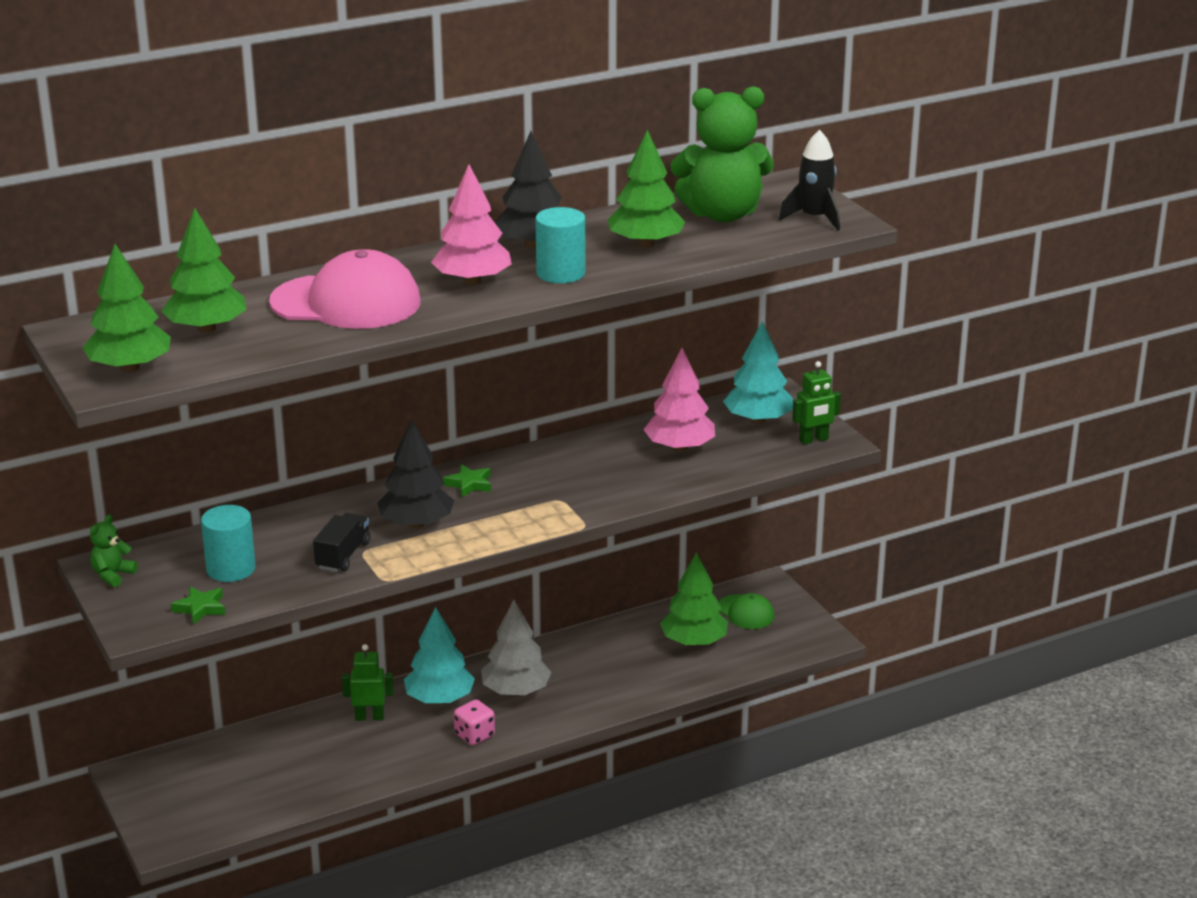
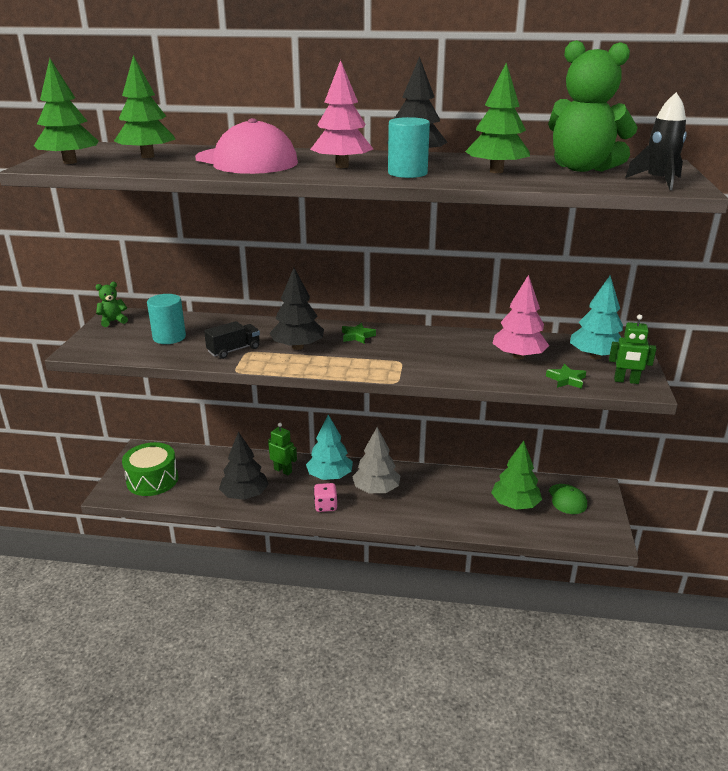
camera: 35 degrees right, 0 degrees up
green star [171,586,225,625] -> green star moved to [546,364,586,389]
none -> green drum [122,442,178,496]
none -> black tree [219,432,269,500]

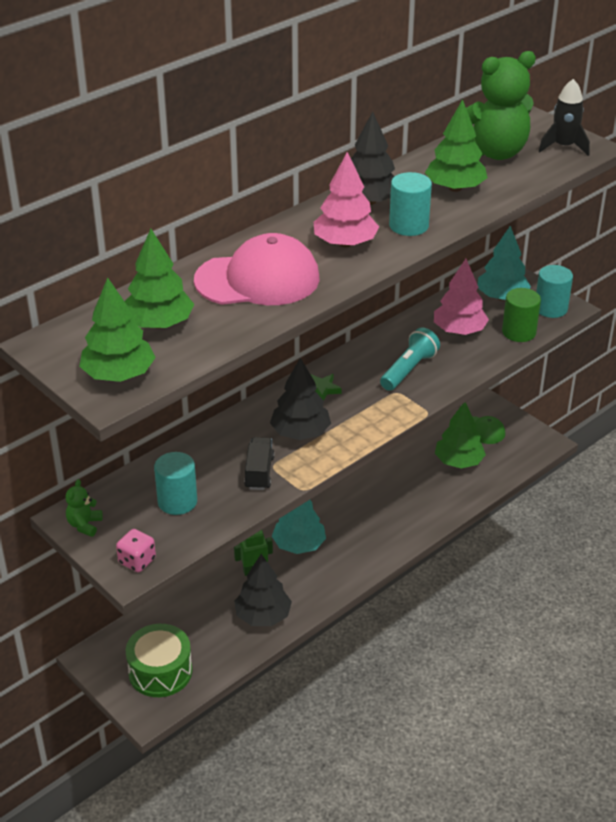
camera: 50 degrees left, 10 degrees up
pink dice [314,483,337,512] -> pink dice moved to [116,529,156,572]
grey tree [352,427,400,493] -> none
green star [546,364,586,389] -> green cylinder [502,288,541,342]
green robot [609,314,657,384] -> turquoise cylinder [536,265,573,318]
none -> turquoise flashlight [380,327,440,391]

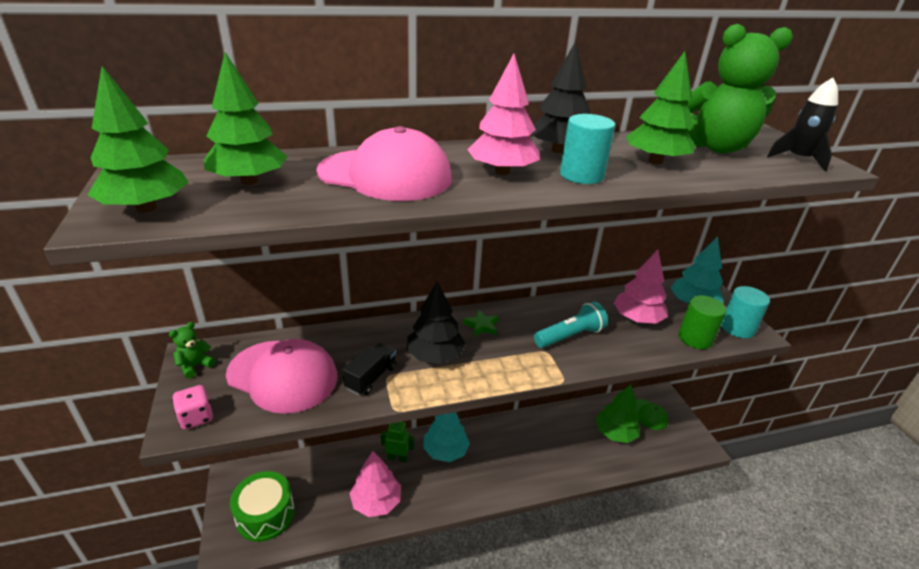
camera: 25 degrees right, 5 degrees down
turquoise cylinder [154,452,197,515] -> pink cap [226,339,338,414]
black tree [234,554,292,626] -> pink tree [349,451,401,517]

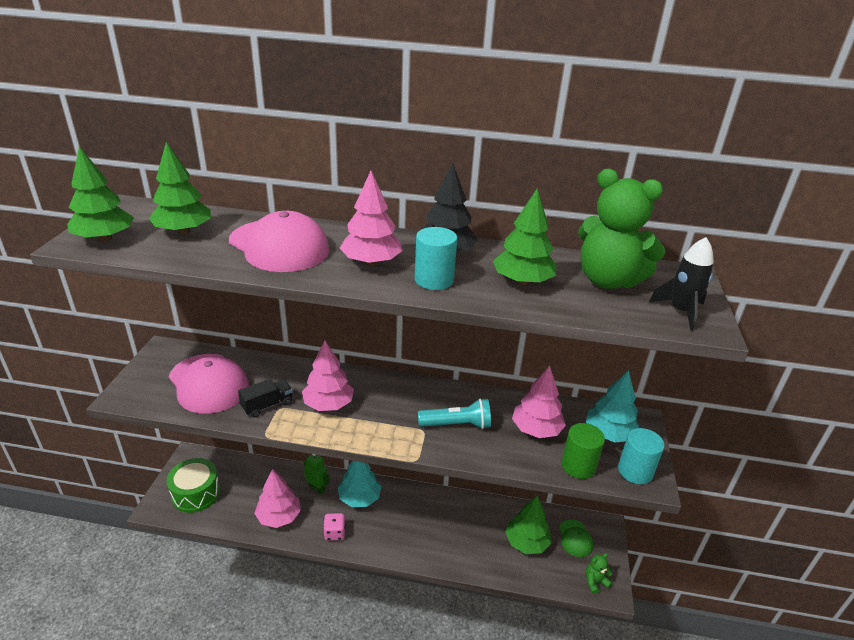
camera: 25 degrees right, 0 degrees up
green teddy bear [169,322,216,379] -> green teddy bear moved to [585,553,613,594]
pink dice [172,385,213,430] -> pink dice moved to [323,513,346,541]
black tree [407,281,466,364] -> pink tree [302,341,354,411]
green star [463,310,499,337] -> none

